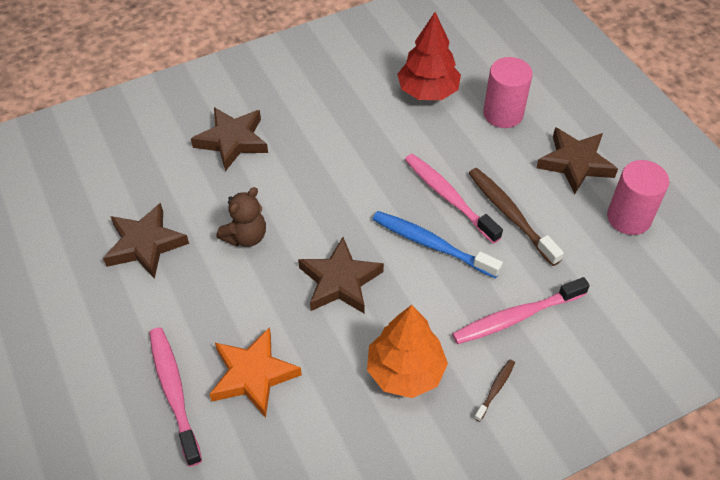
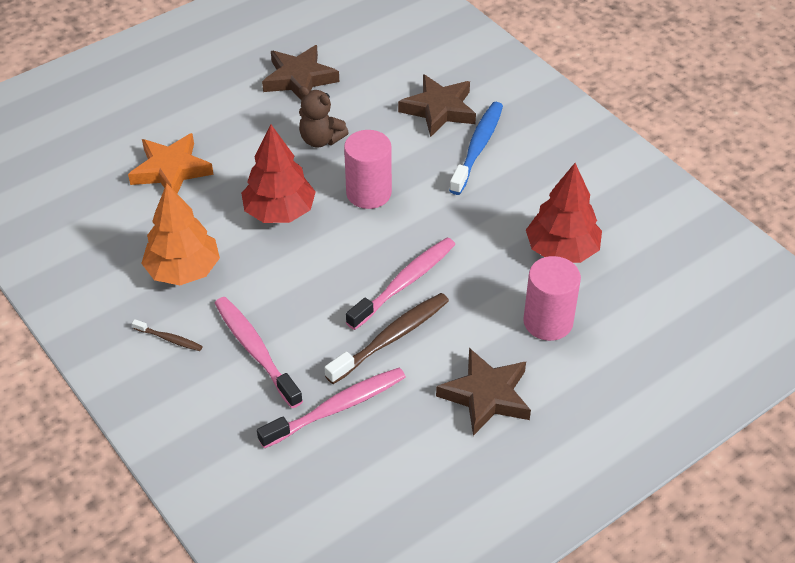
camera: 80 degrees right, 5 degrees down
pink toothbrush [149,327,202,467] -> pink toothbrush moved to [257,368,406,449]
brown star [298,237,384,314] -> red tree [241,124,316,223]
blue toothbrush [372,211,503,278] -> blue toothbrush moved to [449,102,503,195]
pink cylinder [607,160,669,235] -> pink cylinder moved to [344,130,392,209]

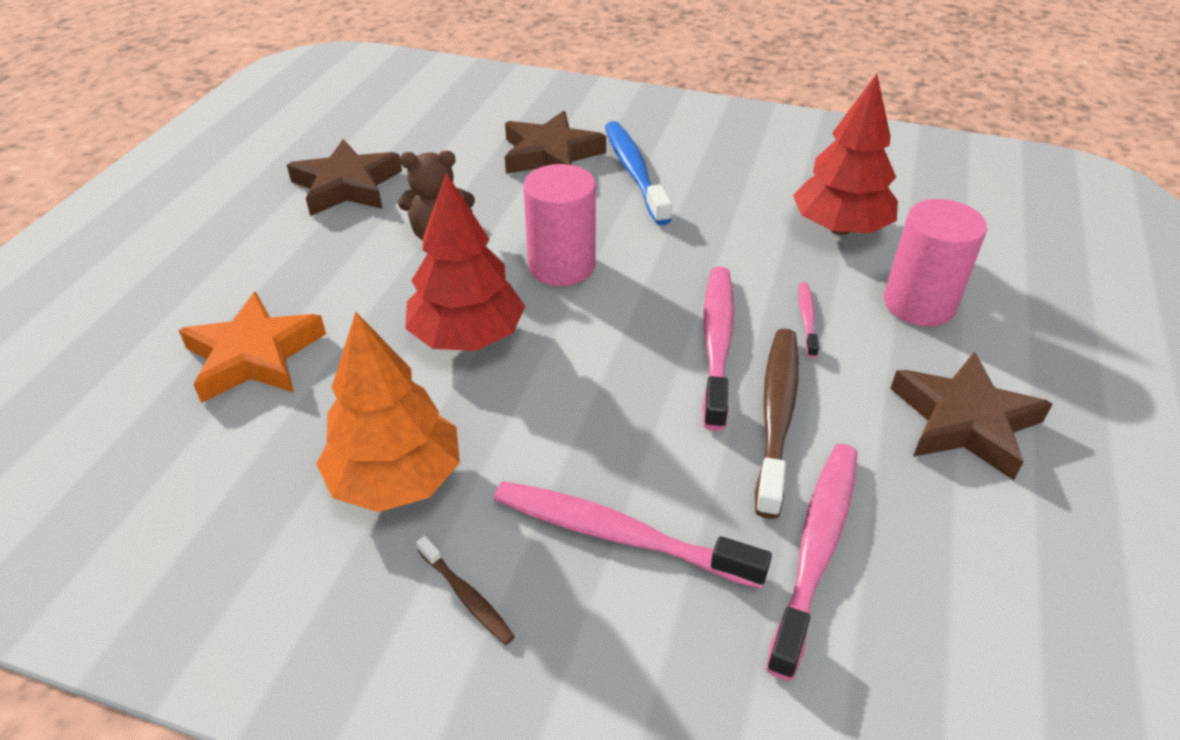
camera: 35 degrees left, 5 degrees down
brown toothbrush [132,319,203,351] -> brown toothbrush turned 60 degrees clockwise [416,536,515,645]
none -> pink toothbrush [798,282,819,358]

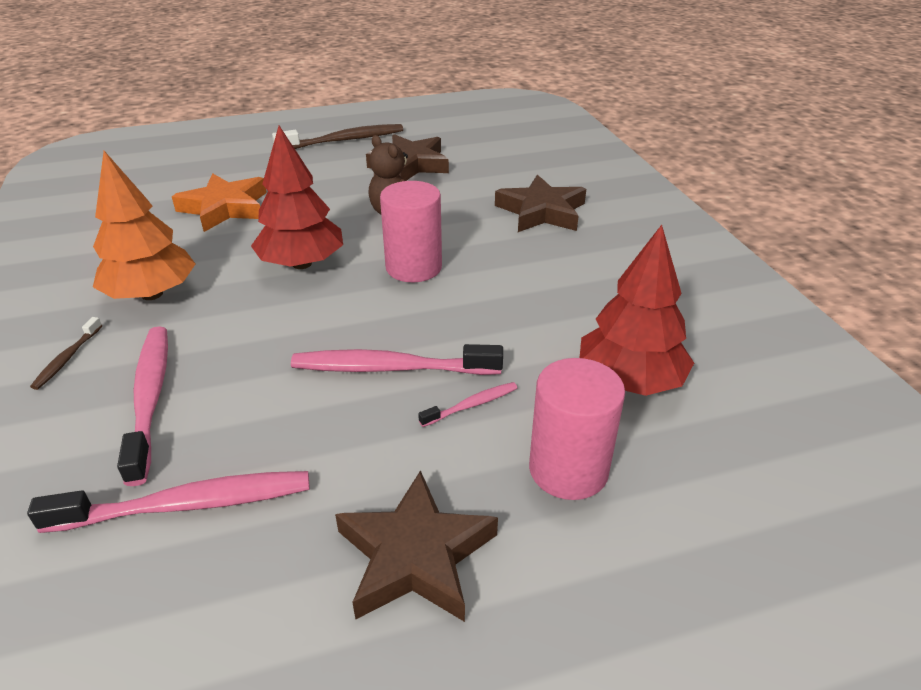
camera: 55 degrees right, 5 degrees down
blue toothbrush [605,121,672,225] -> none
pink toothbrush [702,267,734,431] -> pink toothbrush turned 150 degrees counterclockwise [291,344,503,375]
brown toothbrush [755,328,799,519] -> brown toothbrush moved to [272,124,403,149]

